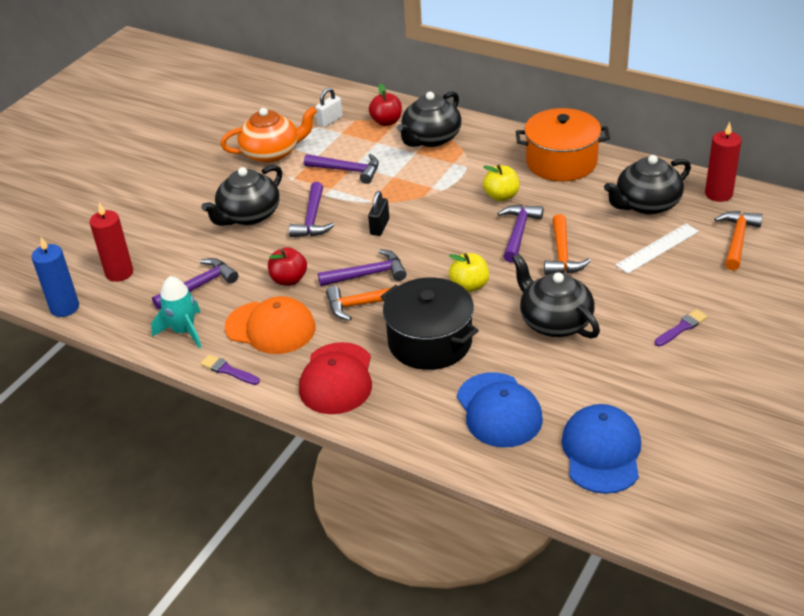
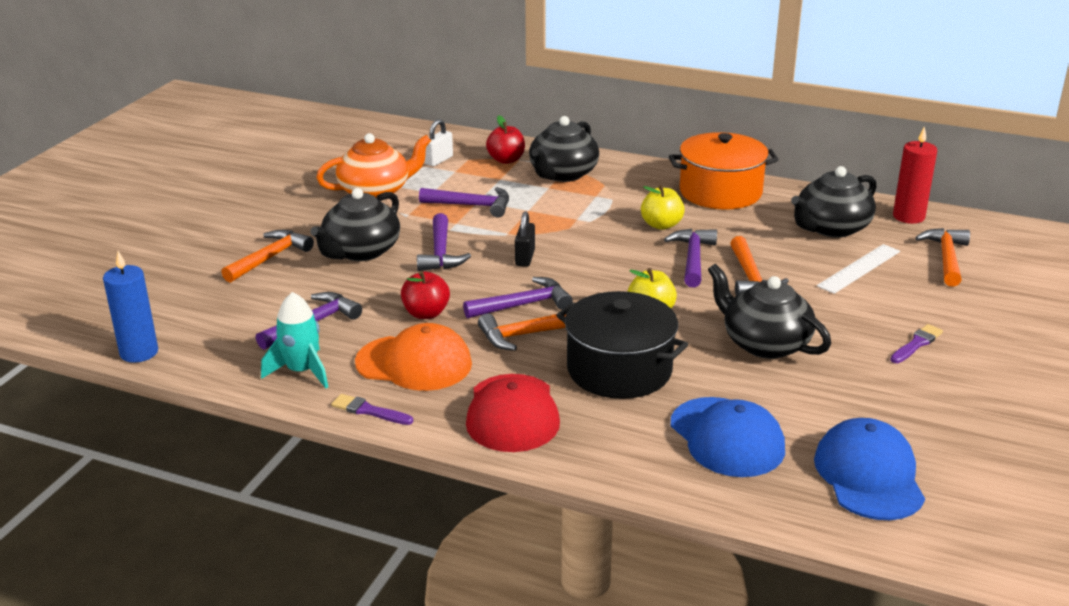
camera: 10 degrees left, 10 degrees down
red candle [89,202,133,282] -> none
none -> orange hammer [221,230,314,283]

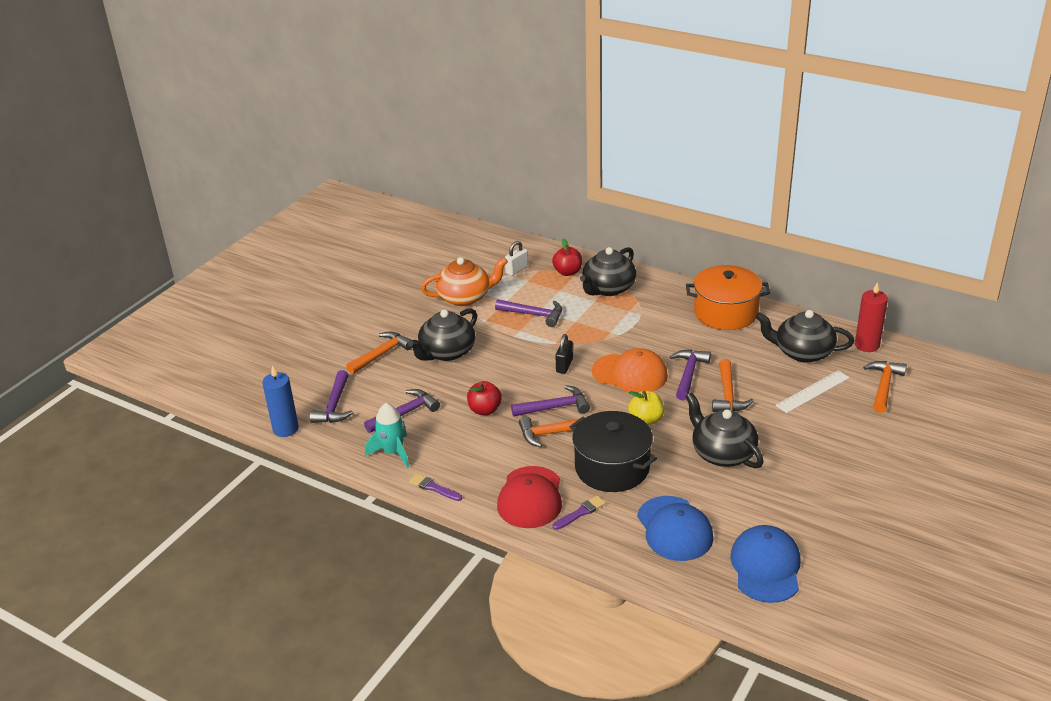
camera: 10 degrees right, 5 degrees up
orange cap [355,323,472,391] -> orange cap moved to [592,348,668,393]
purple hammer [417,213,471,271] -> purple hammer moved to [310,370,353,423]
yellow apple [641,185,685,230] -> none
black teapot [791,166,876,238] -> black teapot turned 45 degrees clockwise [756,310,854,363]
purple brush [890,324,943,363] -> purple brush moved to [553,496,606,530]

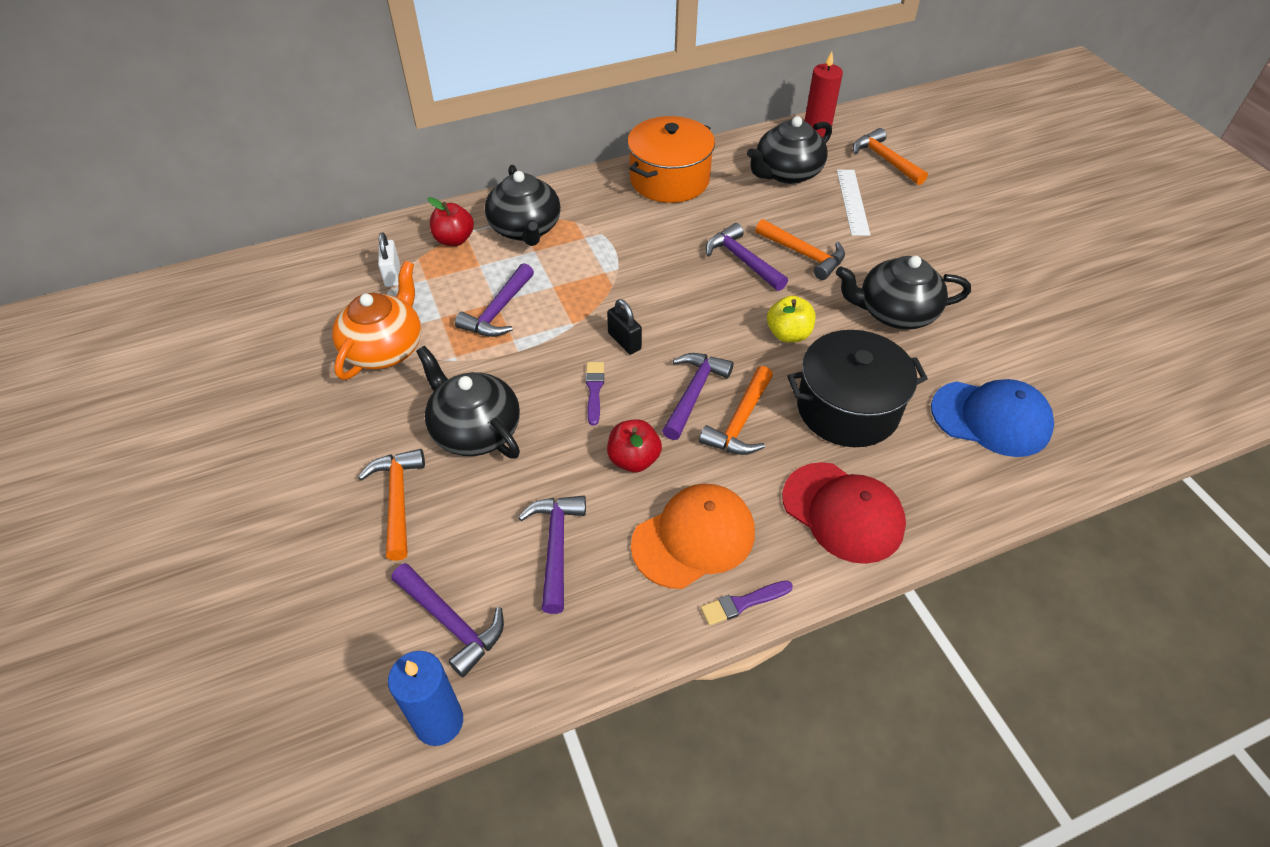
camera: 55 degrees left, 15 degrees up
turquoise rocket [365,403,409,468] -> none
black teapot [408,308,477,361] -> black teapot turned 150 degrees clockwise [416,346,520,459]
purple hammer [495,299,562,327] -> purple hammer turned 150 degrees clockwise [455,263,534,337]
purple brush [553,496,606,530] -> purple brush moved to [585,362,604,426]
orange cap [592,348,668,393] -> orange cap moved to [631,484,755,589]
blue cap [730,525,801,603] -> none

